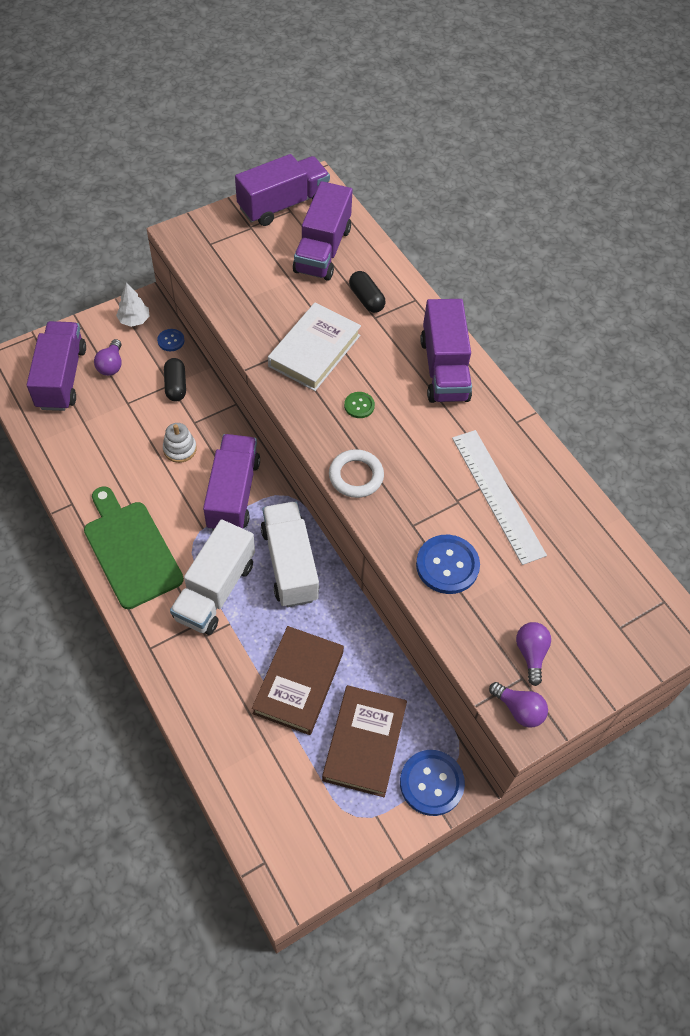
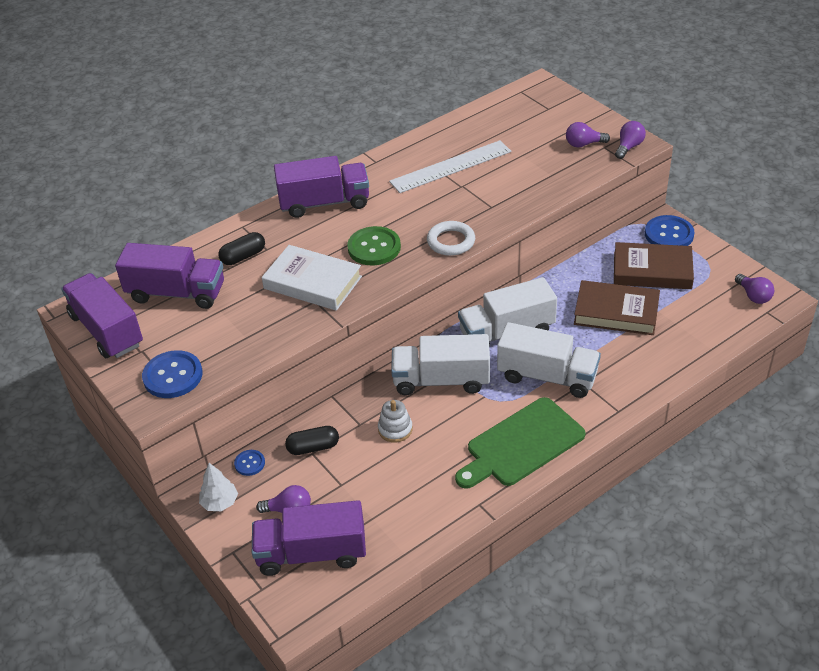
camera: 90 degrees left, 15 degrees down
purple truck [203,434,260,530] -> white truck [391,334,490,395]
green button [344,392,375,418] -> green button [347,226,401,266], size x1.89
blue button [416,535,480,594] -> blue button moved to [142,350,203,398]
none -> purple light bulb [735,274,774,304]

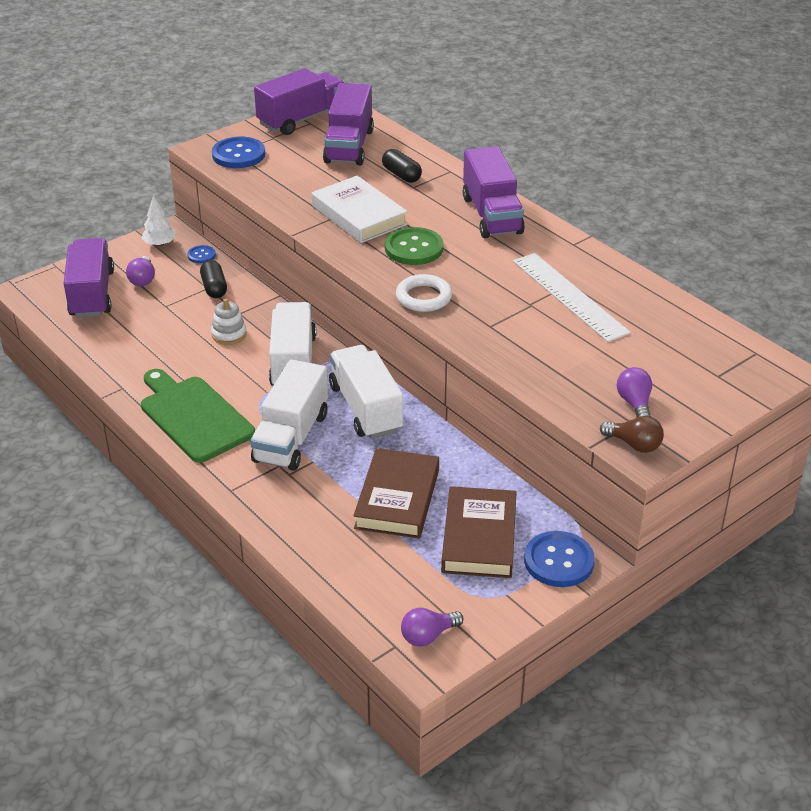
camera: 85 degrees right, 5 degrees down
white book [262,245,362,311] -> white book turned 60 degrees counterclockwise [312,176,408,243]
purple light bulb [615,121,646,159] -> brown light bulb [600,416,664,453]

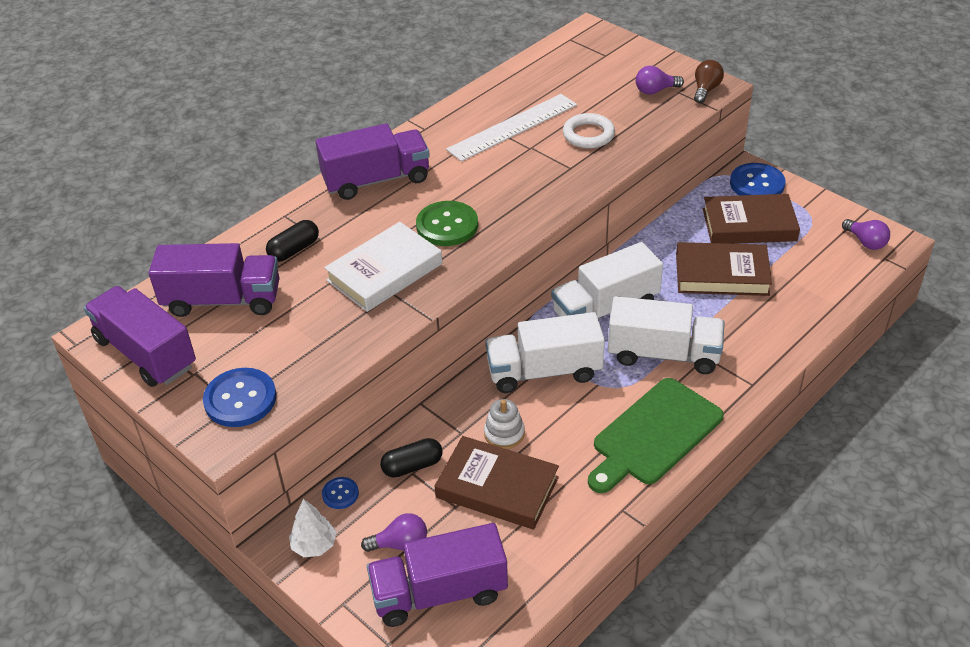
camera: 95 degrees left, 5 degrees up
white ring [396,274,452,312] -> white ring moved to [563,113,615,148]
none -> brown book [435,436,559,530]

